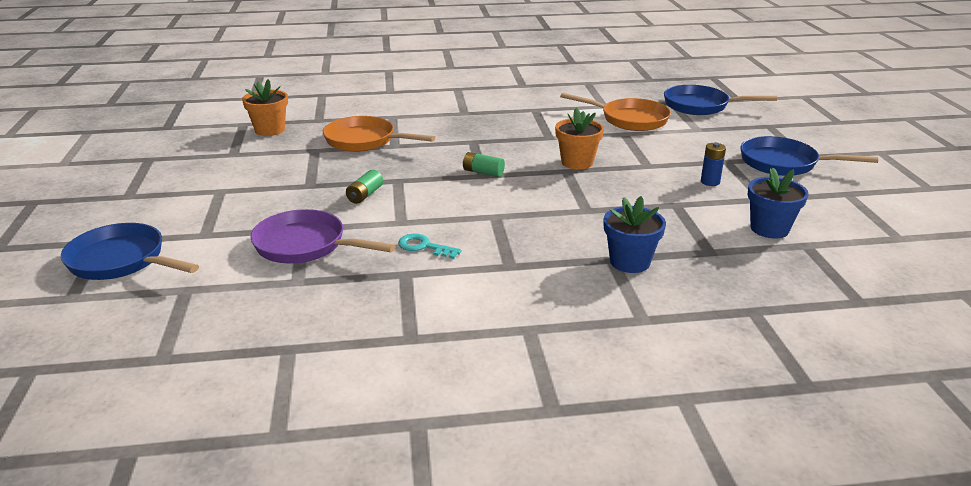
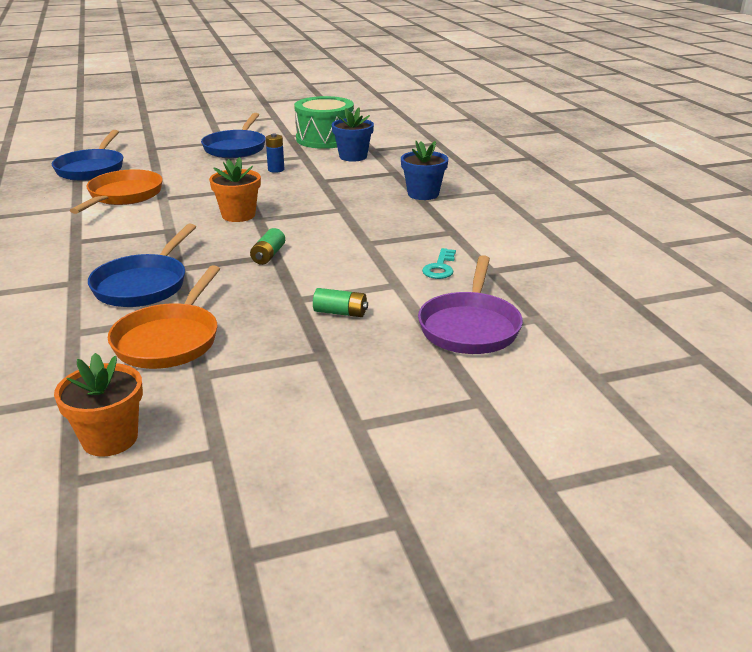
camera: 100 degrees left, 0 degrees up
blue pan [61,223,199,280] -> blue pan moved to [88,224,196,307]
none -> green drum [294,96,354,149]

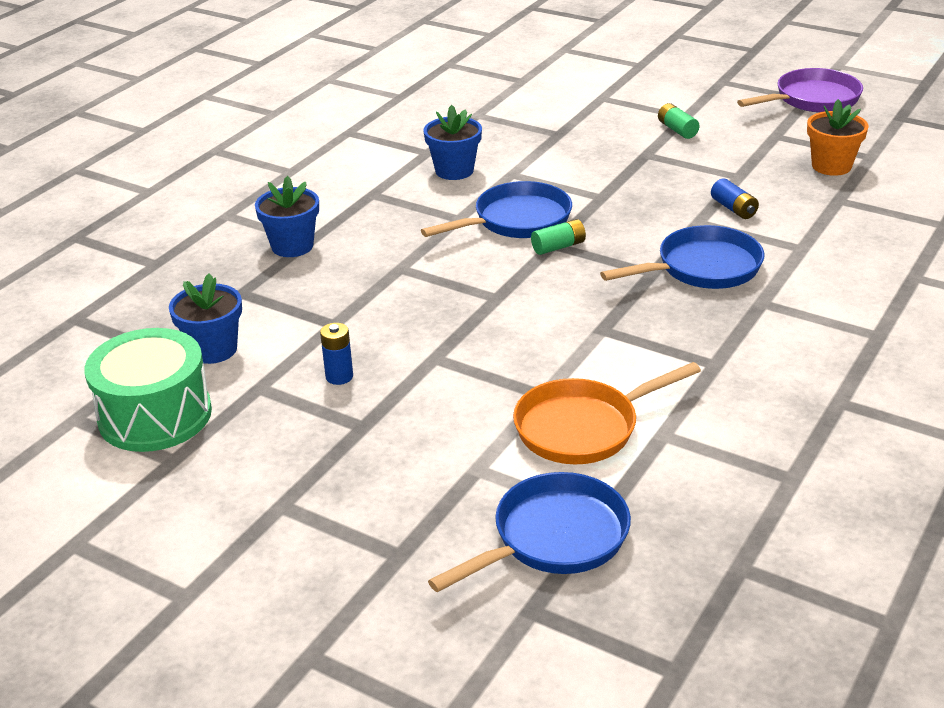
camera: 130 degrees left, 5 degrees up
orange pan [108,265,220,369] -> blue battery [711,179,759,219]
blue pan [201,113,266,158] -> blue pan moved to [421,181,572,238]
orange flower pot [209,157,261,222] -> none
green battery [313,288,368,317] -> green battery moved to [658,103,700,139]
purple pan [418,255,523,354] -> purple pan moved to [737,68,863,113]
turquoise key [422,248,456,279] -> blue flower pot [423,105,482,180]

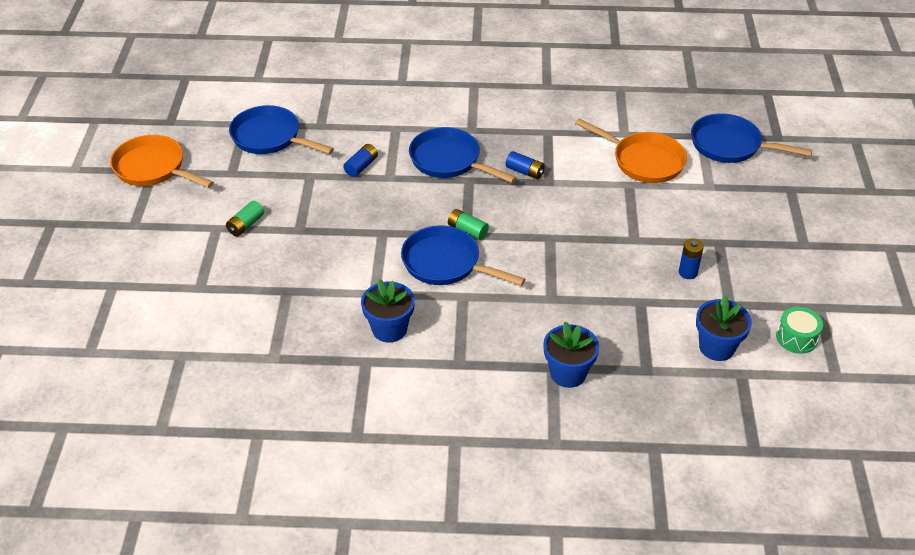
camera: 120 degrees left, 10 degrees up
green drum [84,328,212,452] -> green drum [776,307,823,354], size x0.52
purple pan [737,68,863,113] -> orange pan [110,135,214,188]
orange flower pot [807,99,869,176] -> blue pan [229,105,334,154]
none -> blue battery [505,151,545,179]

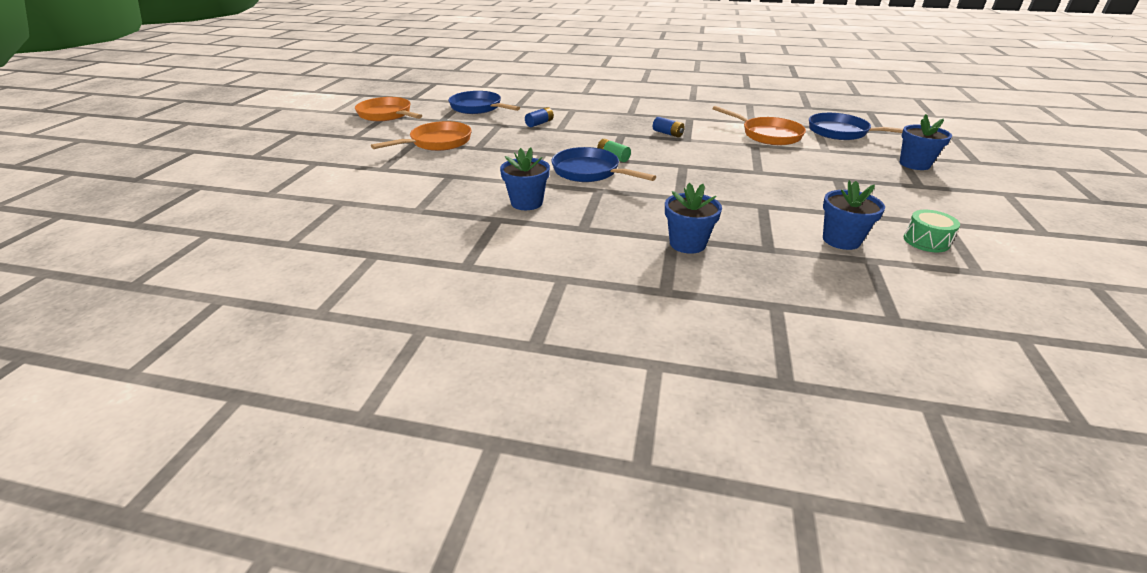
camera: 10 degrees right, 10 degrees down
green battery [226,201,264,236] -> orange pan [371,121,471,151]
blue pan [409,127,516,183] -> none
blue battery [679,238,704,279] -> none
none -> blue flower pot [900,114,952,170]

